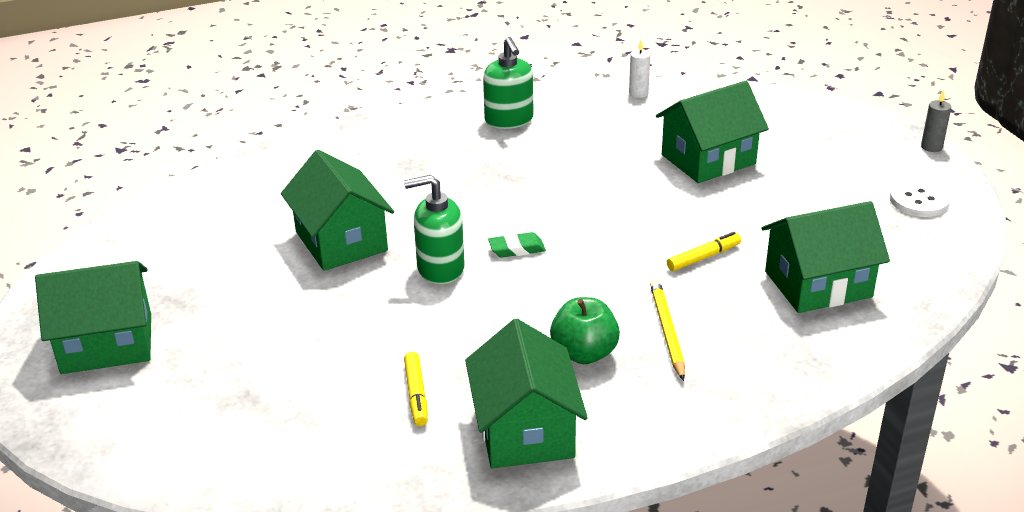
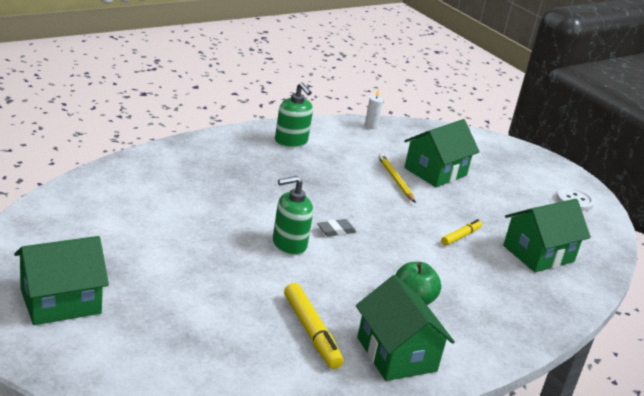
camera: 20 degrees left, 5 degrees down
green house [281,150,394,271] -> none
yellow marker [404,352,428,426] -> yellow marker [284,283,343,369], size x1.65
green eraser [488,232,546,257] -> grey eraser [317,219,356,237]
yellow pencil [650,279,685,381] -> yellow pencil moved to [378,154,416,203]
grey candle [921,90,951,152] -> none

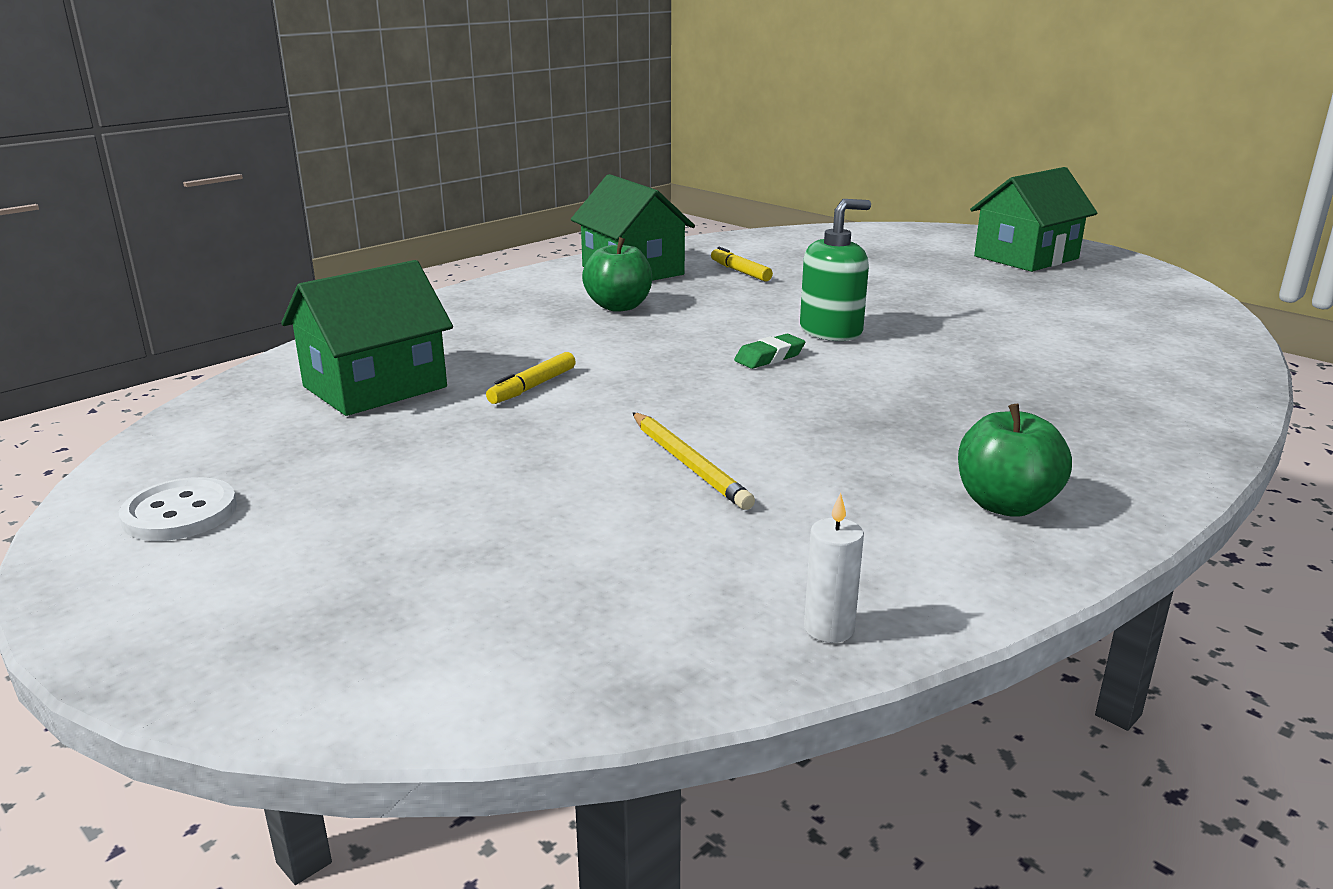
camera: 175 degrees right, 5 degrees down
green soap dispenser [275,82,313,148] -> green apple [958,404,1072,517]
yellow marker [284,283,343,369] -> yellow marker [711,247,773,281], size x0.60
grey eraser [317,219,356,237] -> green eraser [734,334,805,369]
green house [404,119,480,187] -> none

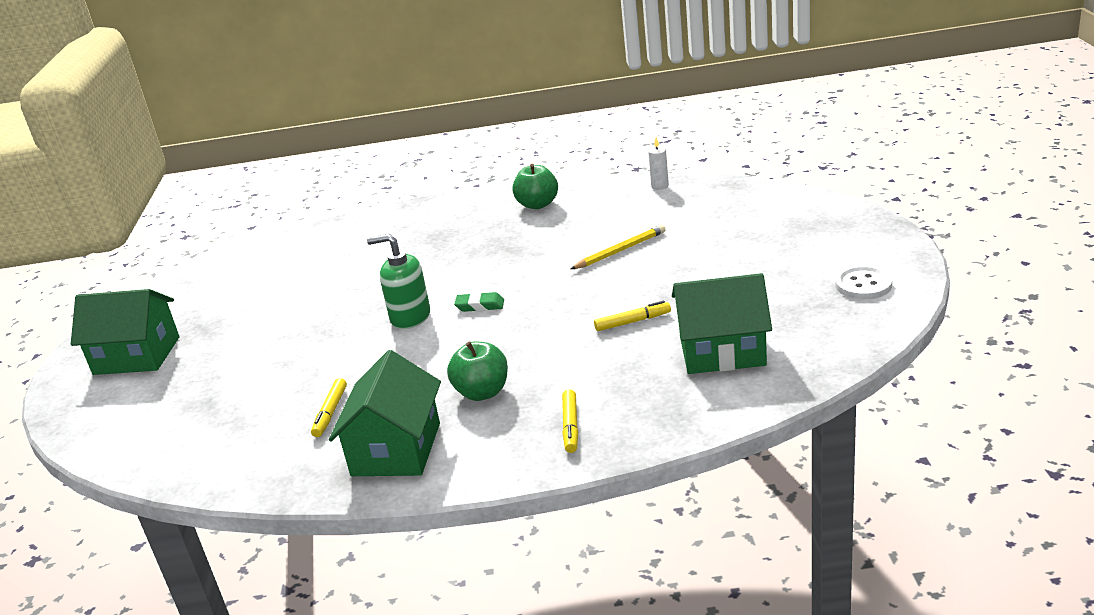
camera: 135 degrees left, 5 degrees up
yellow pencil [632,412,755,510] -> yellow pencil turned 45 degrees clockwise [571,225,666,269]
none -> yellow marker [562,389,578,453]

